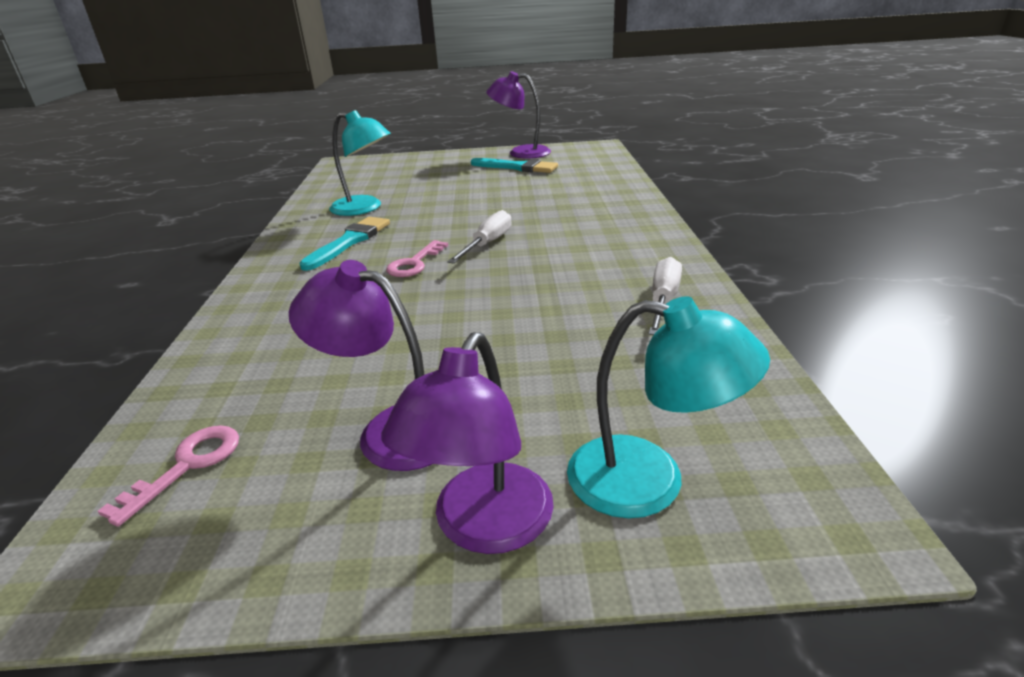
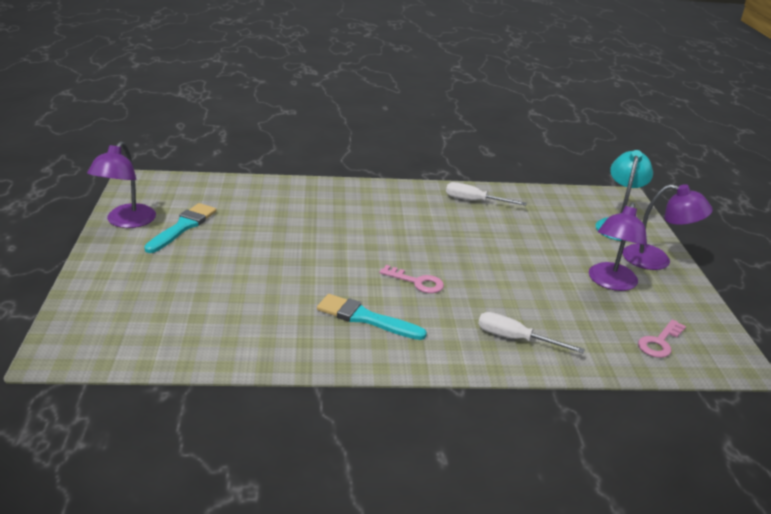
camera: 95 degrees left, 0 degrees up
pink key [98,425,239,527] -> pink key turned 75 degrees counterclockwise [638,319,686,358]
turquoise lamp [329,110,391,216] -> none
white screwdriver [447,210,512,264] -> white screwdriver moved to [478,312,585,353]

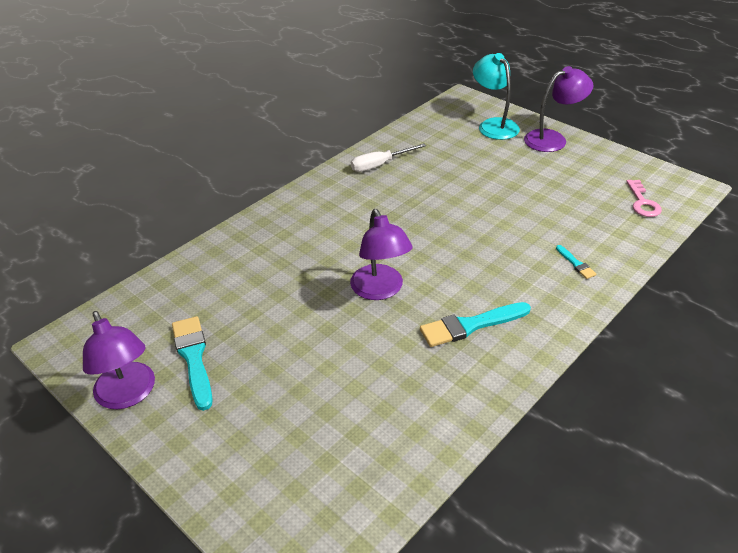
camera: 40 degrees left, 10 degrees up
pink key [380,265,444,293] -> none
white screwdriver [478,312,585,353] -> turquoise brush [556,245,596,279]
purple lamp [589,202,647,291] -> purple lamp moved to [350,209,413,300]

